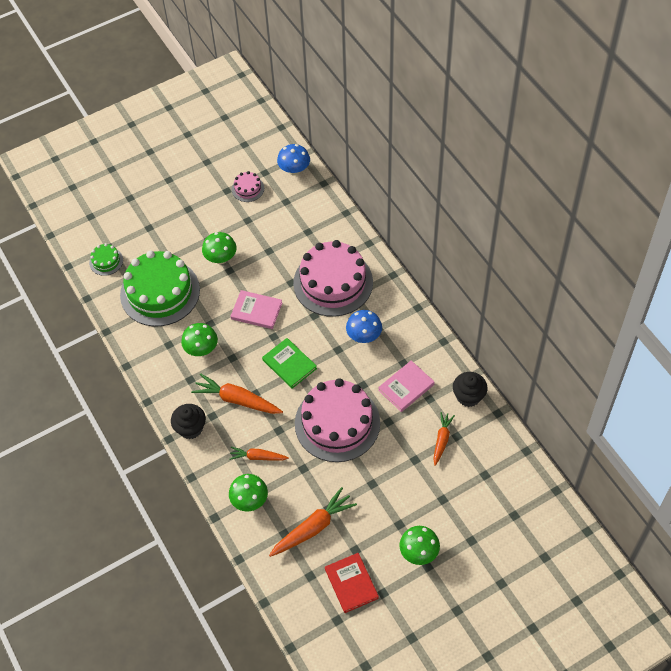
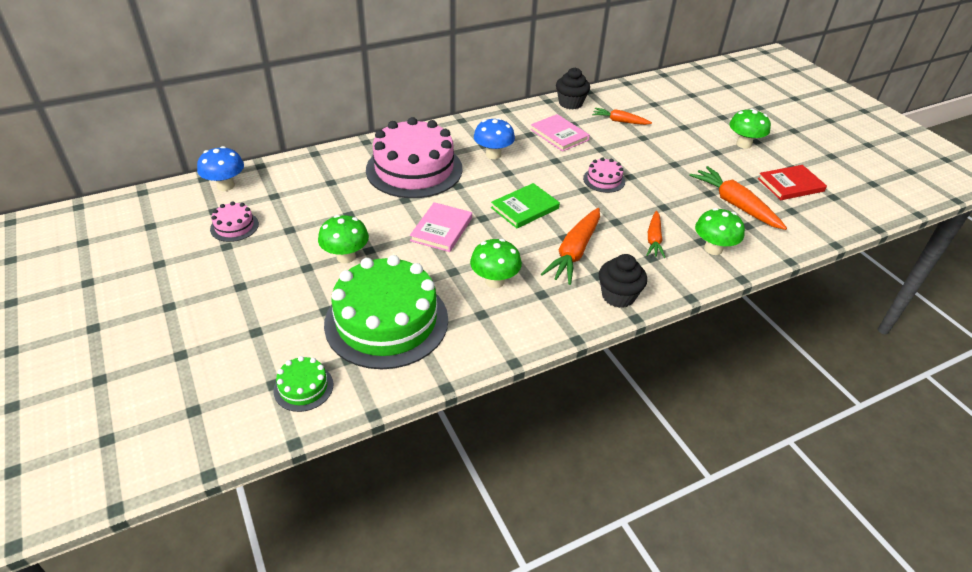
camera: 90 degrees left, 15 degrees down
pink cake [295,378,380,462] -> pink cake [583,158,625,193], size x0.43

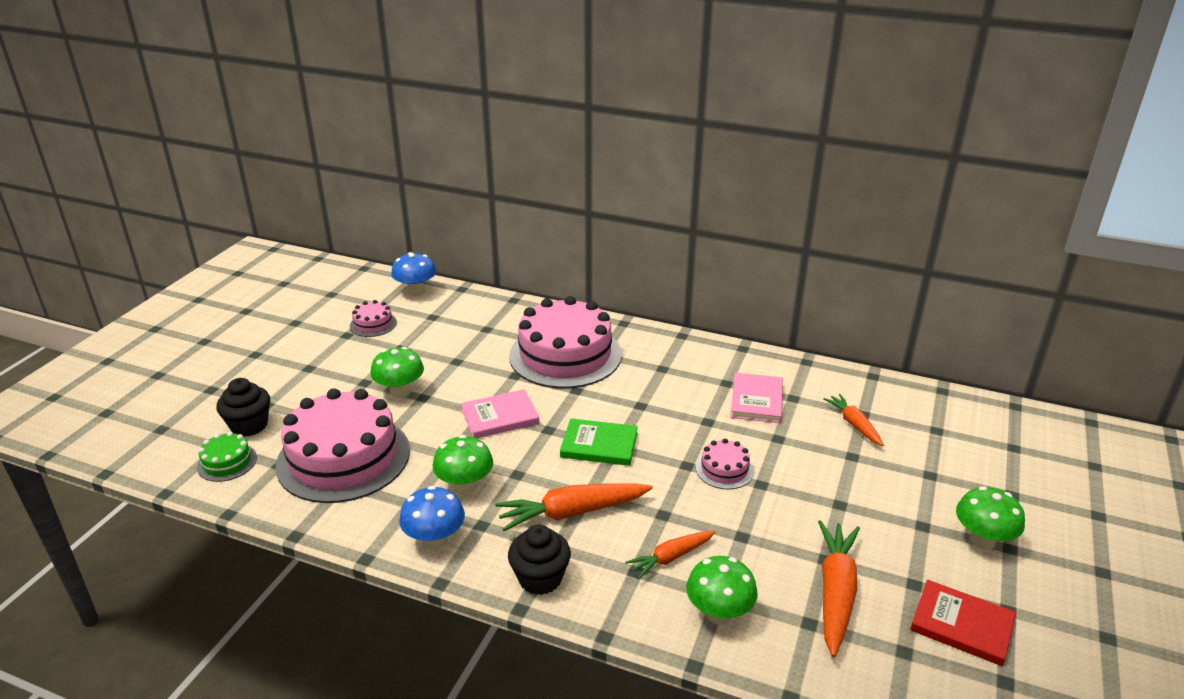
camera: 50 degrees right, 10 degrees down
green cake [324,255,448,369] -> pink cake [276,388,410,503]
blue mushroom [474,118,515,159] -> blue mushroom moved to [399,486,465,550]
black cupcake [556,67,590,109] -> black cupcake moved to [217,378,270,437]

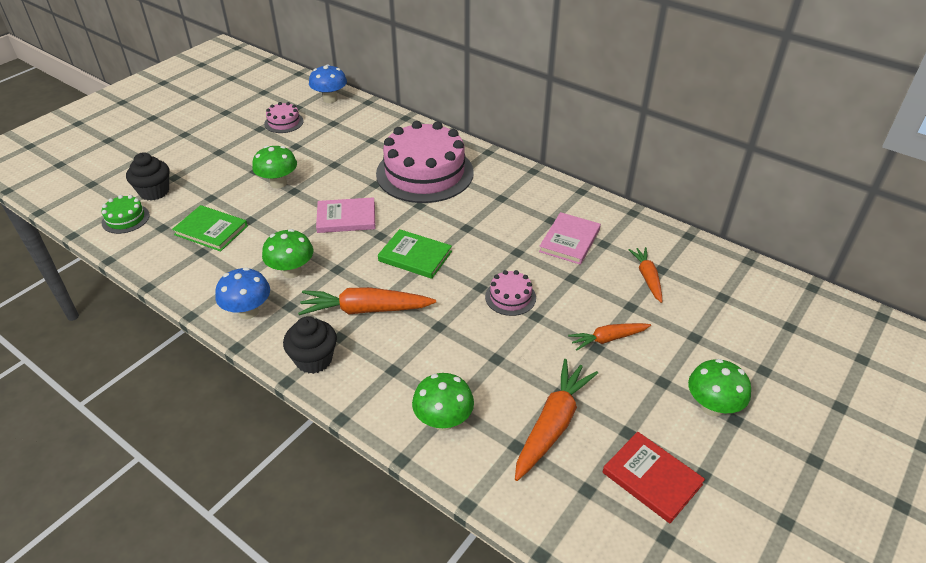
camera: 15 degrees right, 10 degrees up
pink cake [276,388,410,503] -> green book [172,205,248,252]
orange carrot [625,530,716,579] -> orange carrot moved to [568,323,651,351]

